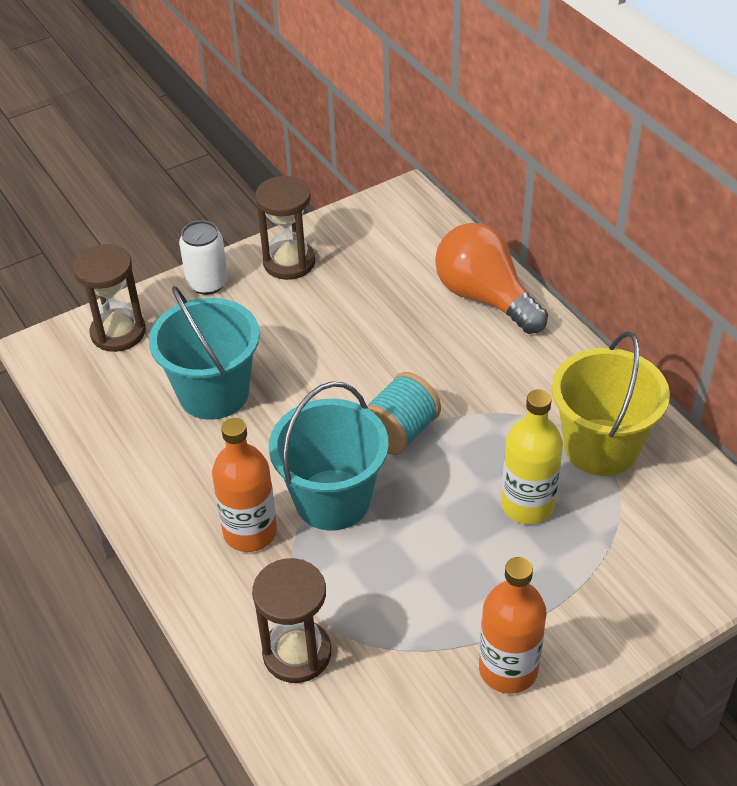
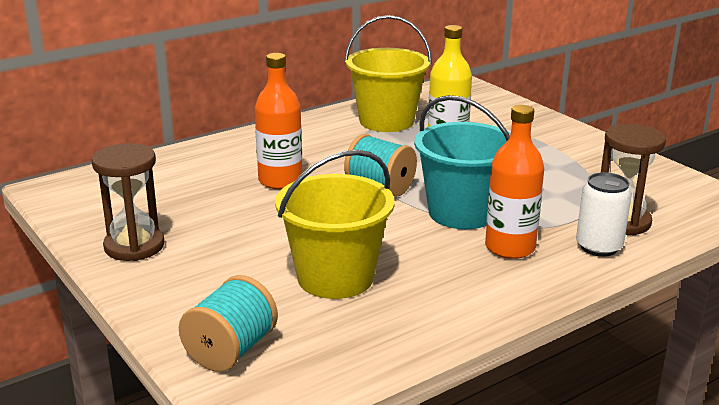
camera: 95 degrees left, 20 degrees down
brown hourglass [73,244,146,352] -> turquoise spool [179,275,278,372]
turquoise bucket [149,286,260,420] -> yellow bucket [275,150,395,299]
white can [179,220,228,295] -> white can moved to [576,172,632,257]
orange light bulb [435,223,548,334] -> none
orange bottle [479,557,546,694] -> orange bottle moved to [255,53,302,189]

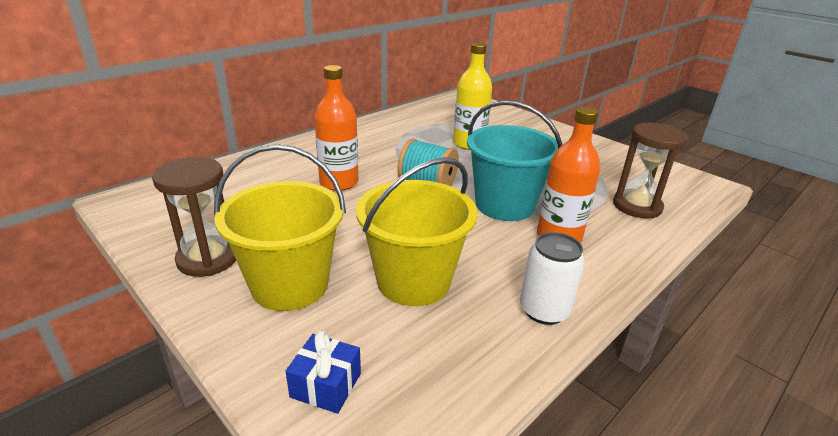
camera: 10 degrees left, 5 degrees up
turquoise spool [179,275,278,372] -> blue gift [286,330,361,414]
yellow bucket [344,15,432,132] -> yellow bucket moved to [214,144,346,311]
white can [576,172,632,257] -> white can moved to [520,232,585,325]

